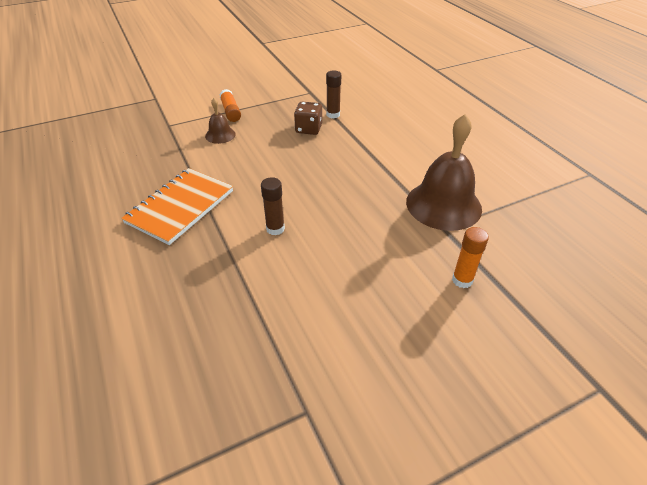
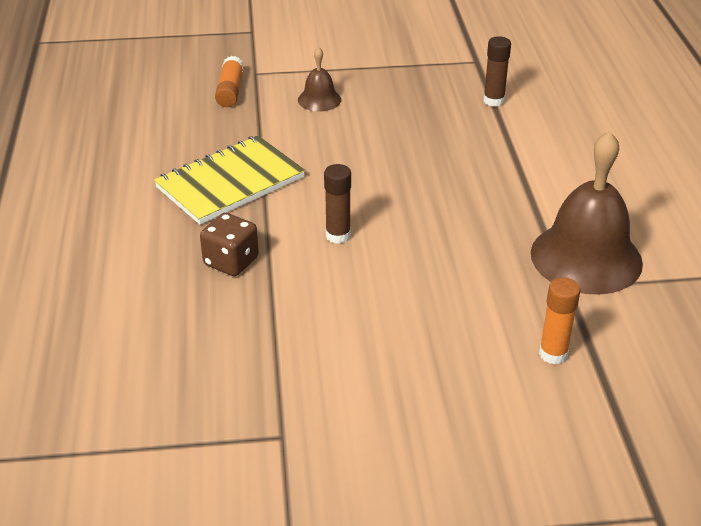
camera: 20 degrees right, 5 degrees down
orange notebook [121,168,233,245] -> yellow notebook [154,135,305,225]
orange glue stick [220,89,241,122] -> orange glue stick moved to [215,56,244,107]
brown dice [294,101,322,135] -> brown dice moved to [200,213,259,276]

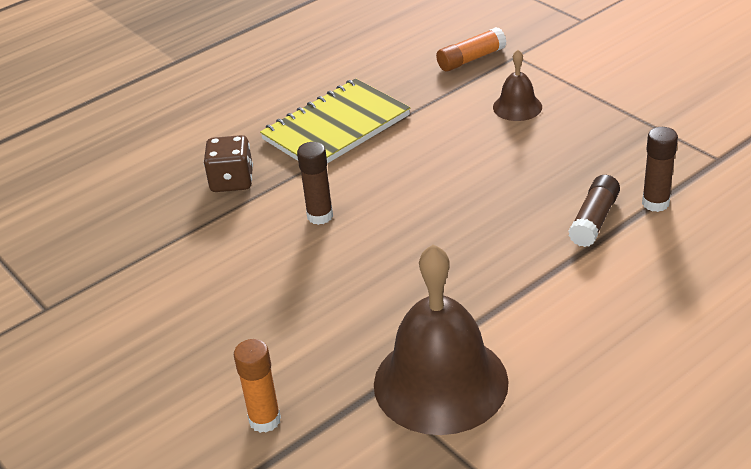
camera: 60 degrees right, 0 degrees up
yellow notebook [154,135,305,225] -> yellow notebook turned 60 degrees counterclockwise [260,79,410,164]
none -> brown glue stick [568,175,620,247]

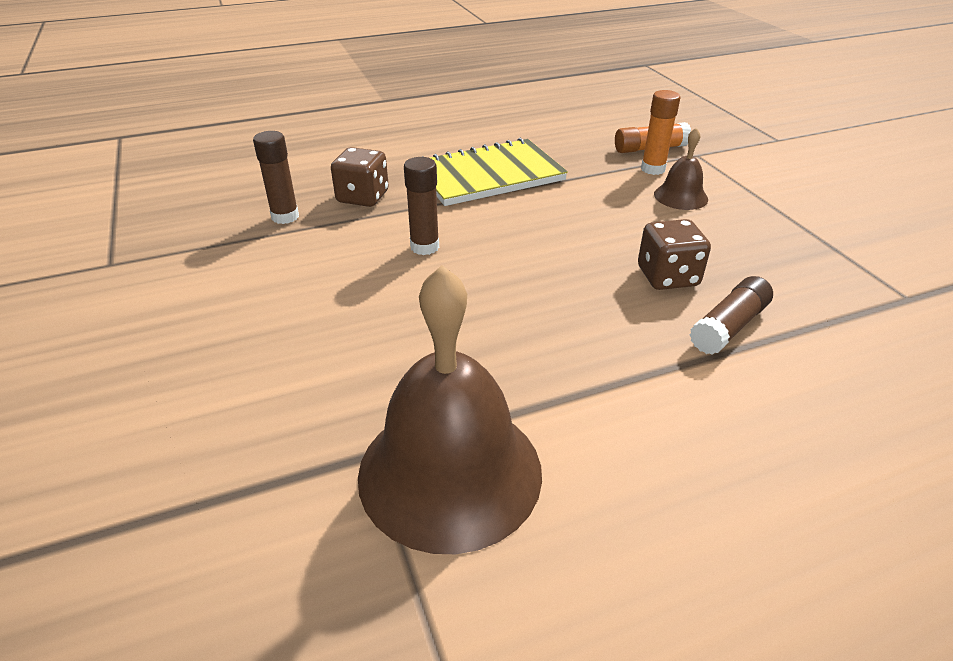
camera: 15 degrees right, 0 degrees up
orange glue stick [234,339,281,433] -> orange glue stick moved to [641,90,681,175]
brown glue stick [642,127,678,212] -> brown glue stick moved to [253,131,299,224]
none -> brown dice [638,219,711,290]

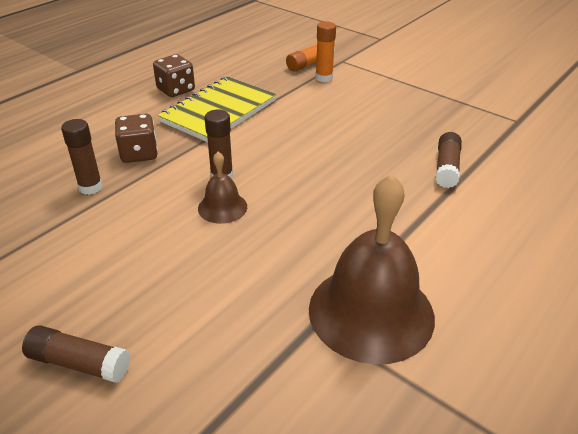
camera: 30 degrees left, 0 degrees up
brown dice [638,219,711,290] -> brown dice moved to [153,54,195,97]
brown bell [654,128,708,210] -> brown bell moved to [198,152,247,224]
none -> brown glue stick [22,325,130,383]

